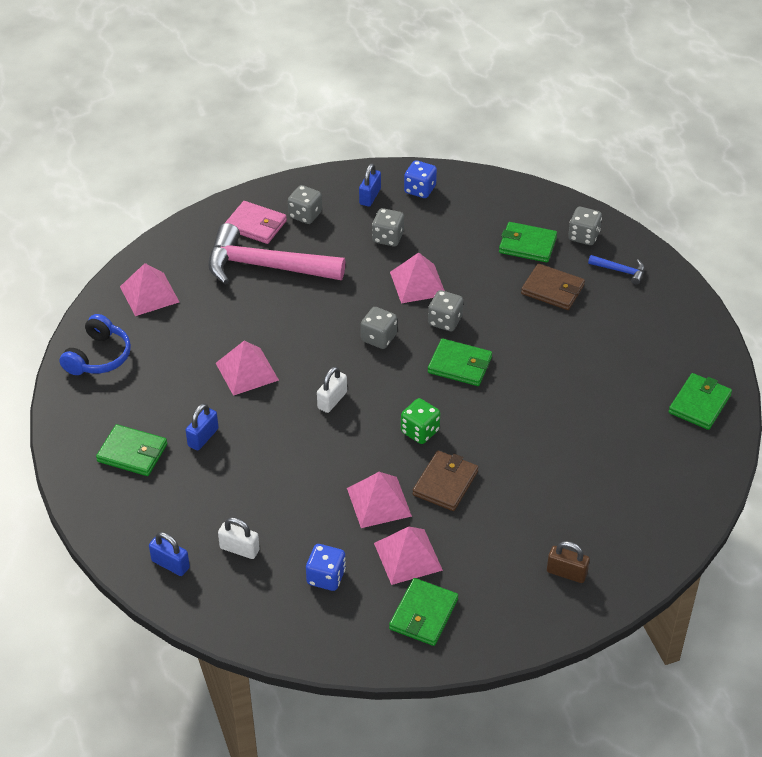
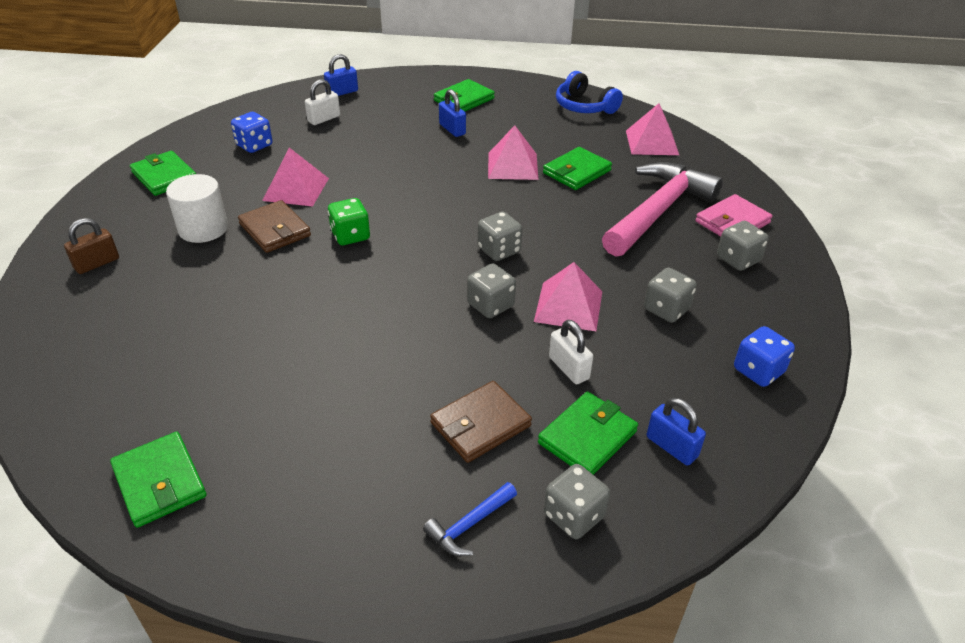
camera: 115 degrees right, 5 degrees down
white padlock [317,366,347,413] -> white padlock moved to [549,320,593,384]
blue padlock [359,163,381,207] -> blue padlock moved to [647,398,706,466]
pink pyramid [374,527,443,585] -> none
green wallet [428,338,492,386] -> green wallet moved to [543,147,612,190]
none -> white cylinder [166,174,228,243]

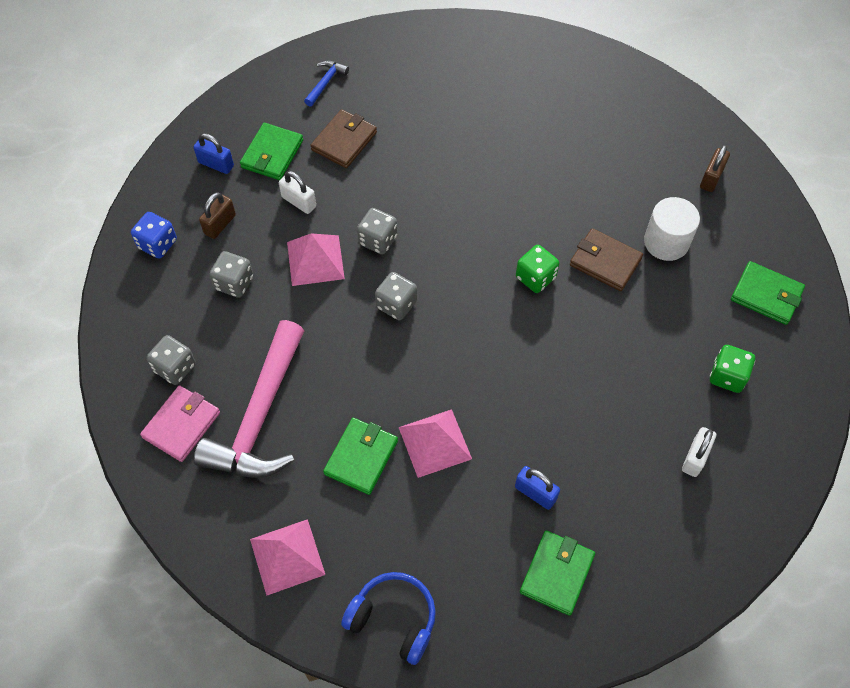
camera: 160 degrees right, 20 degrees up
green wallet [110,432,207,528] -> none
blue dice [231,112,273,153] -> green dice [710,345,755,393]
pink pyramid [262,148,329,206] -> none
blue padlock [324,54,358,96] -> none
grey dice [544,464,610,539] -> none
none -> brown padlock [199,192,236,239]

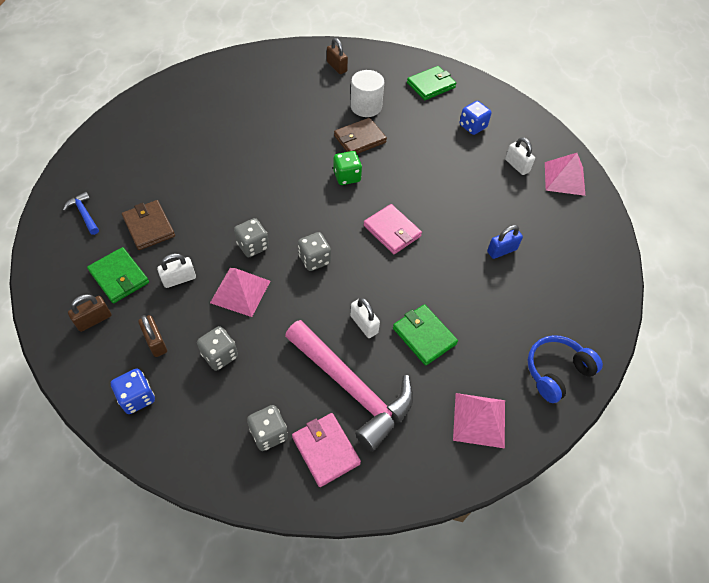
camera: 65 degrees left, 5 degrees down
blue padlock [193,133,234,174] -> brown padlock [68,294,111,332]
pink pyramid [399,409,472,478] -> pink pyramid moved to [545,153,585,196]
green wallet [520,531,595,616] -> none
green dice [710,345,755,393] -> blue dice [459,101,492,135]
none -> white padlock [350,298,380,338]
none -> pink wallet [363,204,422,254]

